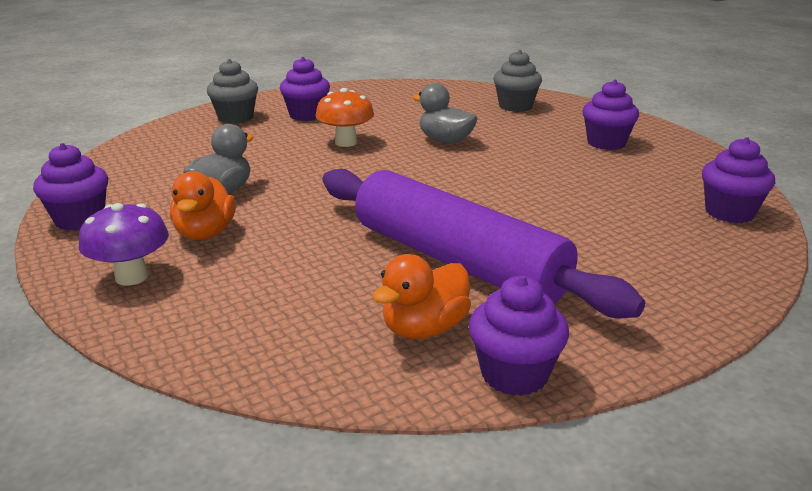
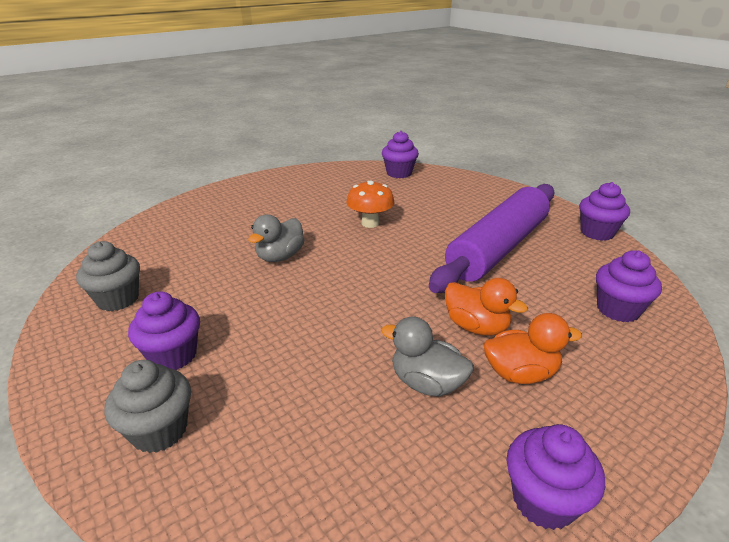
camera: 95 degrees left, 5 degrees up
purple mushroom [78,203,169,286] -> none
orange mushroom [315,88,374,147] -> orange mushroom moved to [346,180,395,228]
orange duck [373,254,471,339] -> orange duck moved to [445,278,528,336]
grey cupcake [493,50,542,112] -> grey cupcake moved to [76,241,140,311]
purple cupcake [582,80,639,150] -> purple cupcake moved to [596,250,662,322]

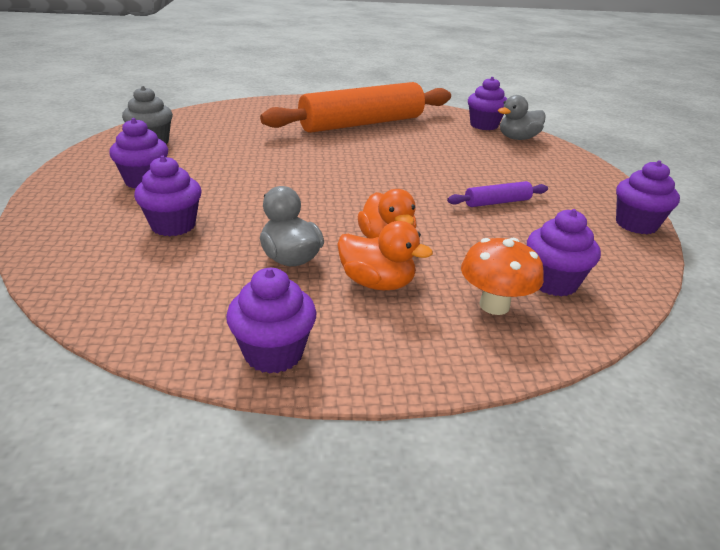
camera: 30 degrees right, 0 degrees up
grey cupcake [104,360,191,453] -> none
grey duck [248,214,304,262] -> grey duck moved to [498,95,546,140]
orange mushroom [346,180,395,228] -> orange mushroom moved to [461,238,544,315]
purple rolling pin [429,184,555,293] -> purple rolling pin [447,181,548,207], size x0.40
none -> purple cupcake [134,156,201,236]
none -> orange rolling pin [260,82,451,133]

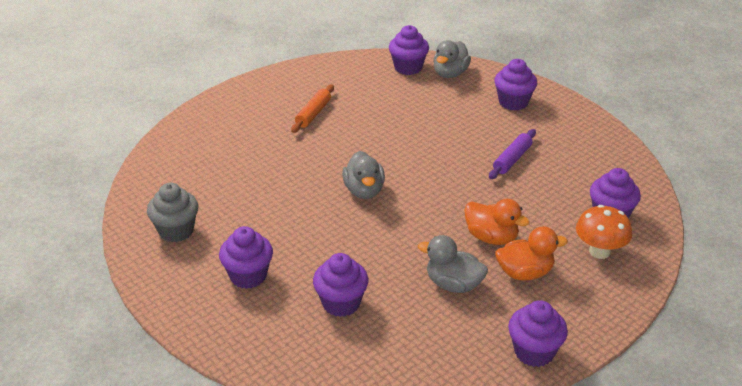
camera: 35 degrees left, 5 degrees up
orange rolling pin [260,82,451,133] -> orange rolling pin [291,84,334,133], size x0.40
purple cupcake [616,160,680,234] -> purple cupcake moved to [494,59,537,111]
none -> grey duck [342,151,385,199]

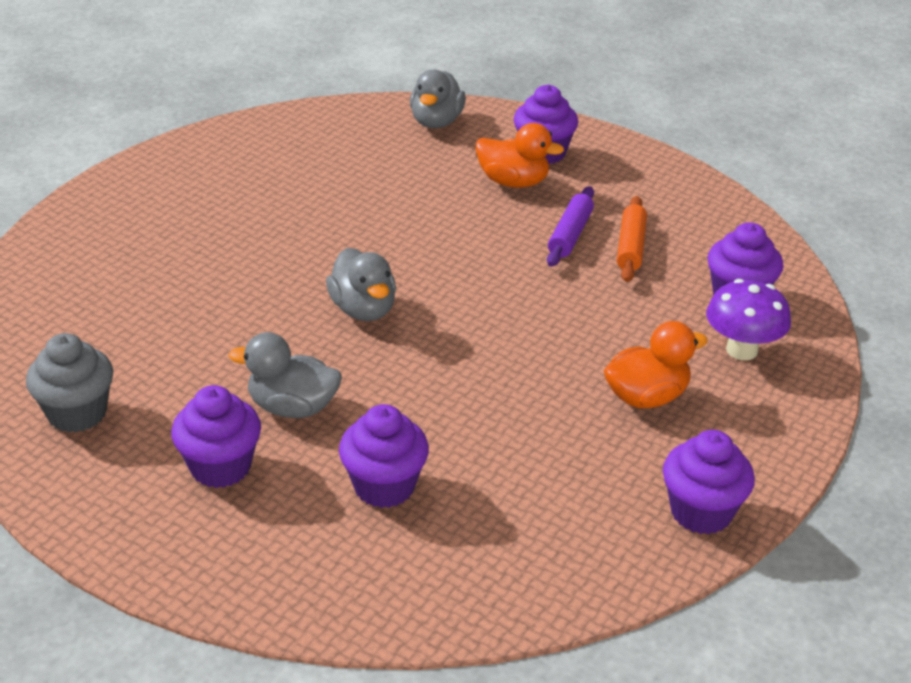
camera: 15 degrees left, 0 degrees up
orange rolling pin [291,84,334,133] -> orange rolling pin moved to [617,196,647,282]
purple cupcake [389,25,429,75] -> none
grey duck [418,235,488,293] -> grey duck moved to [229,332,342,418]
orange duck [464,199,530,245] -> orange duck moved to [475,123,564,188]
orange mushroom [576,205,632,259] -> purple mushroom [706,279,791,360]

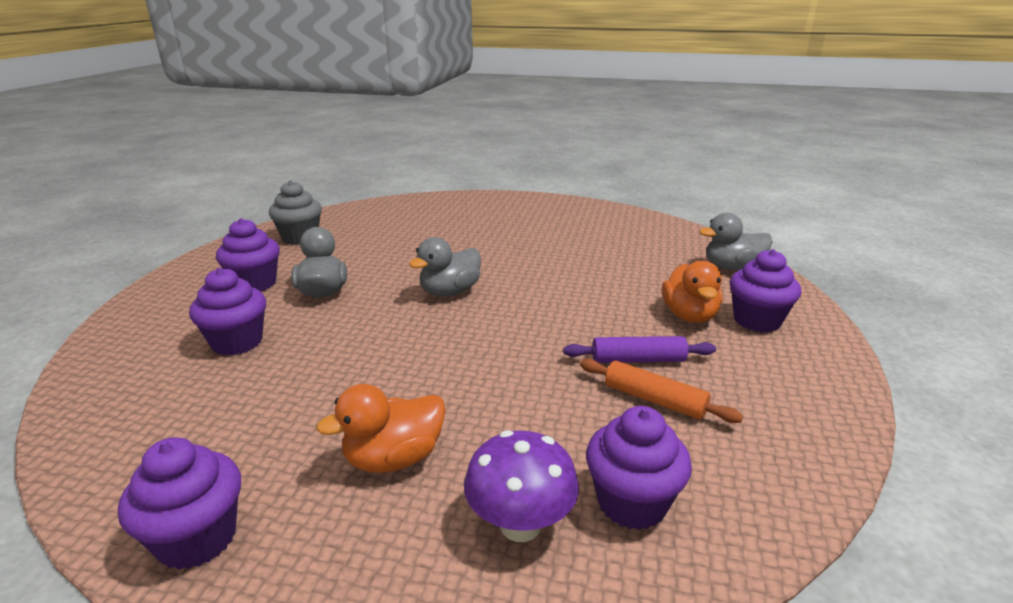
camera: 70 degrees right, 10 degrees down
orange duck [604,321,708,408] -> orange duck turned 105 degrees clockwise [316,384,446,473]
orange rolling pin [617,196,647,282] -> orange rolling pin turned 45 degrees clockwise [580,359,743,423]

